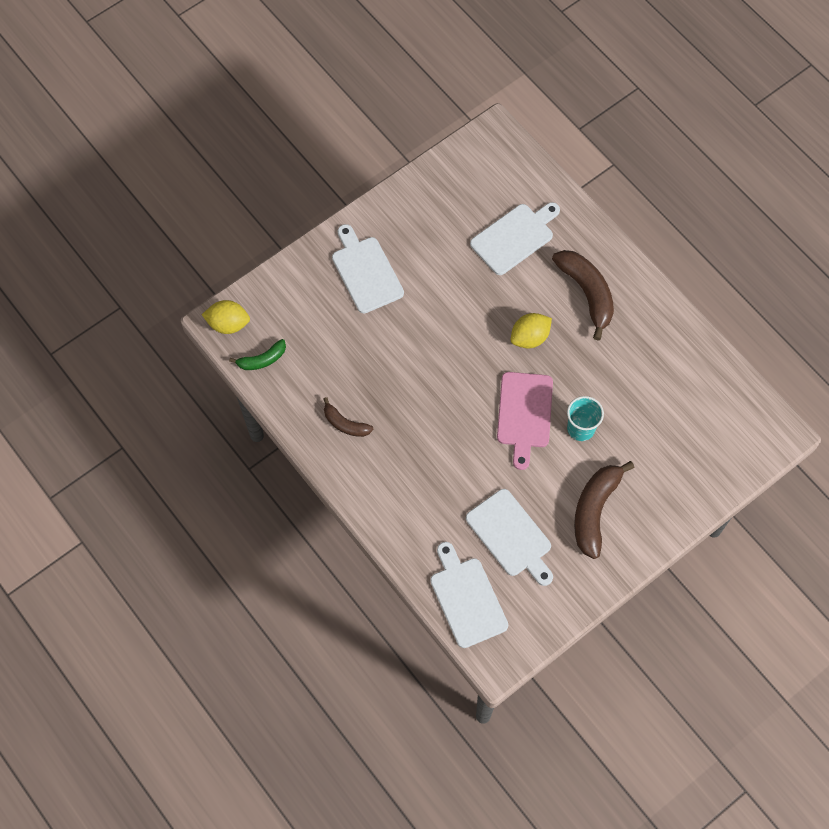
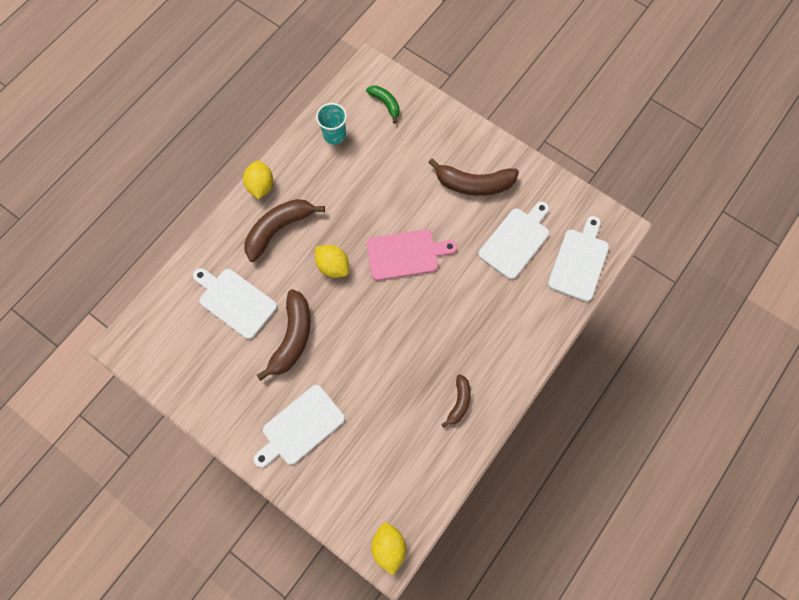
camera: 105 degrees left, 5 degrees up
green banana [229,339,286,370] -> green banana moved to [366,85,400,123]
white cutting board [430,542,508,648] -> white cutting board turned 150 degrees clockwise [548,216,609,302]
turquoise cup [567,396,604,441] -> turquoise cup moved to [316,103,347,145]
none -> yellow lemon [243,161,273,199]
none -> brown banana [257,289,310,381]

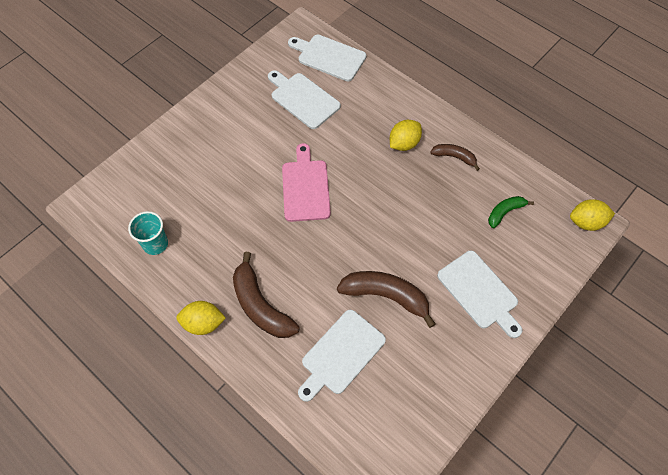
camera: 85 degrees left, 10 degrees down
yellow lemon [315,245,349,278] -> yellow lemon moved to [390,120,422,151]
green banana [366,85,400,123] -> green banana moved to [488,196,534,228]
brown banana [428,158,519,196] -> none

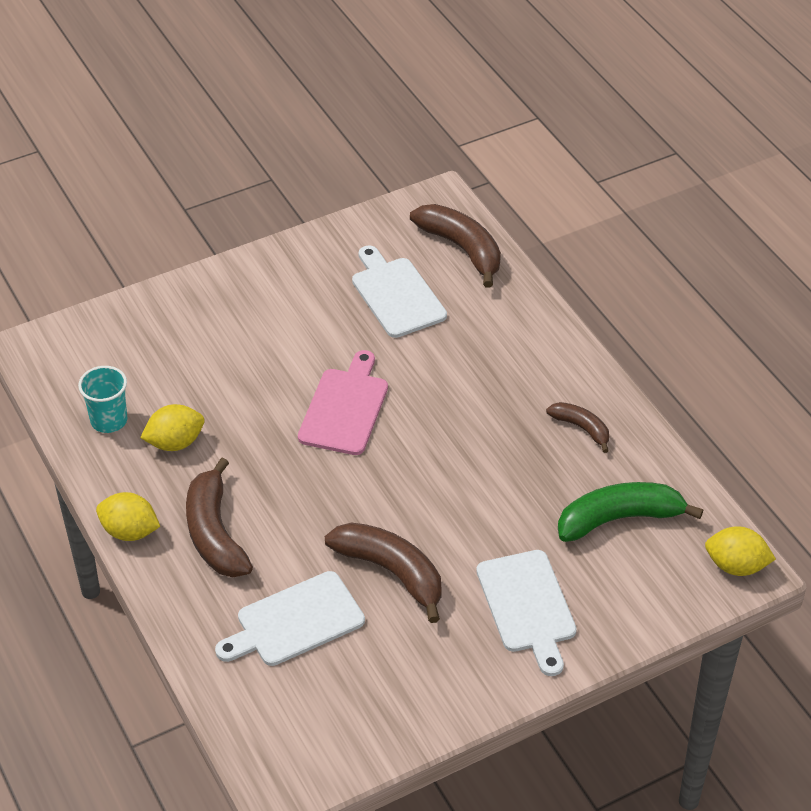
camera: 20 degrees right, 15 degrees down
white cutting board [288,35,367,81] -> brown banana [410,204,501,288]
yellow lemon [390,120,422,151] -> yellow lemon moved to [140,404,205,451]
green banana [488,196,534,228] -> green banana [558,482,703,542], size x1.78

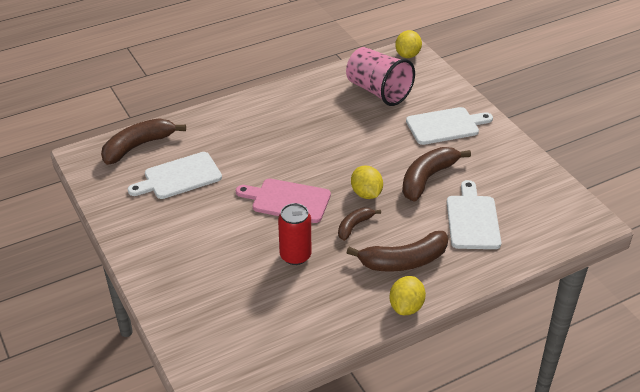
camera: 90 degrees left, 5 degrees down
turquoise cup [78,366,128,433] -> none
yellow lemon [140,404,205,451] -> yellow lemon moved to [351,165,383,199]
white cutting board [215,571,365,666] -> white cutting board turned 150 degrees counterclockwise [447,180,501,249]
brown banana [546,402,609,453] -> brown banana moved to [338,207,381,241]
green banana [558,482,703,542] -> pink cup [346,47,415,106]
none -> red can [278,203,311,265]

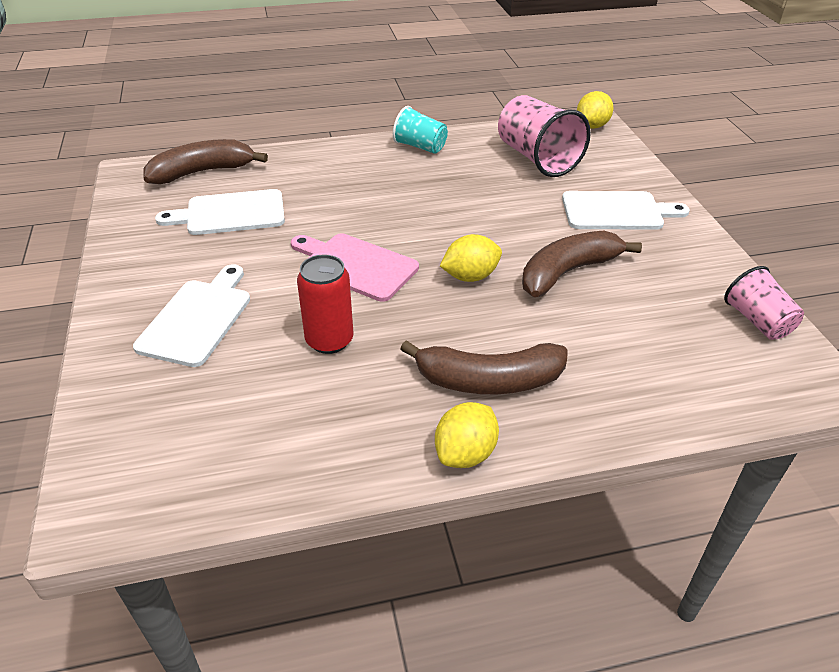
camera: 15 degrees right, 0 degrees up
brown banana [338,207,381,241] -> none
yellow lemon [351,165,383,199] -> yellow lemon turned 75 degrees clockwise [440,234,502,282]
white cutting board [447,180,501,249] -> white cutting board moved to [133,264,250,367]
none -> turquoise cup [393,106,448,154]
none -> pink cup [724,266,804,340]

